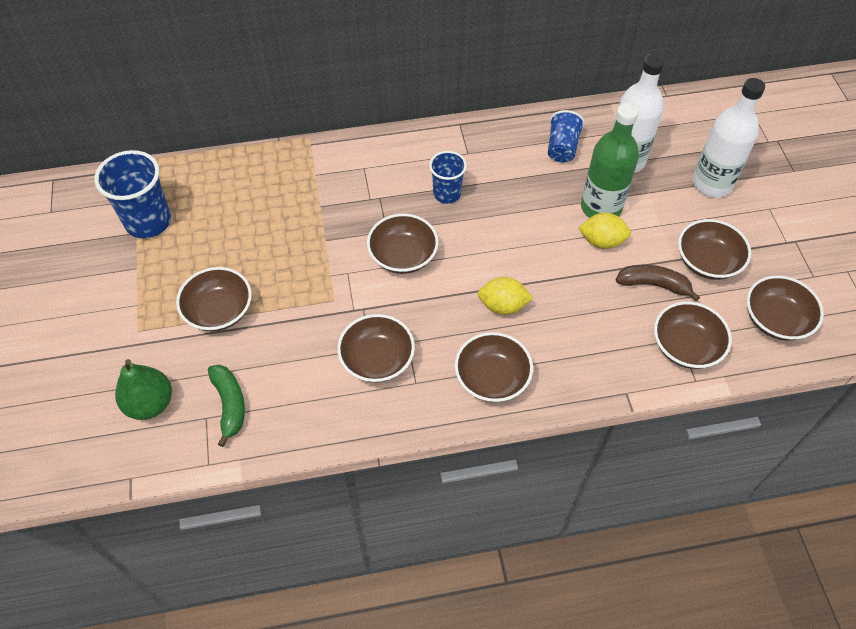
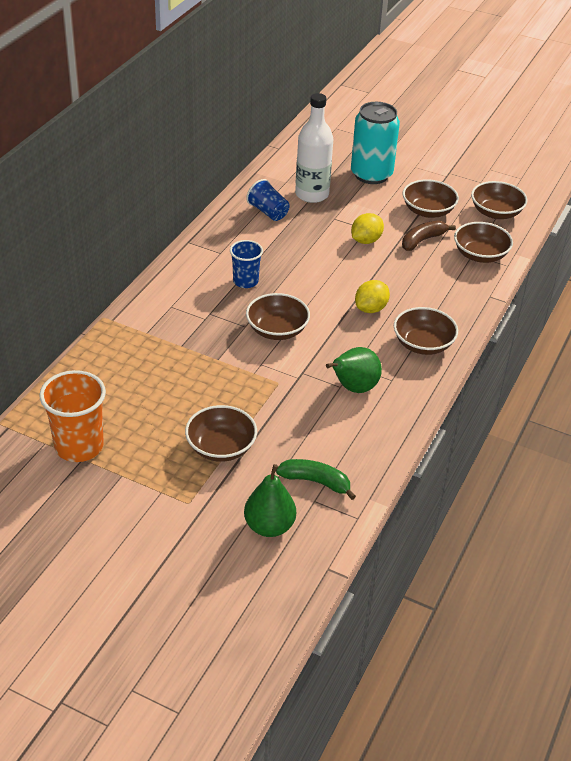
camera: 55 degrees left, 15 degrees down
blue cup [94,150,171,238] -> orange cup [40,370,106,462]
brown bowl [337,314,415,383] -> green pear [326,347,382,393]
green bottle [581,103,639,218] -> none
white bottle [692,78,765,197] -> turquoise can [351,102,400,184]

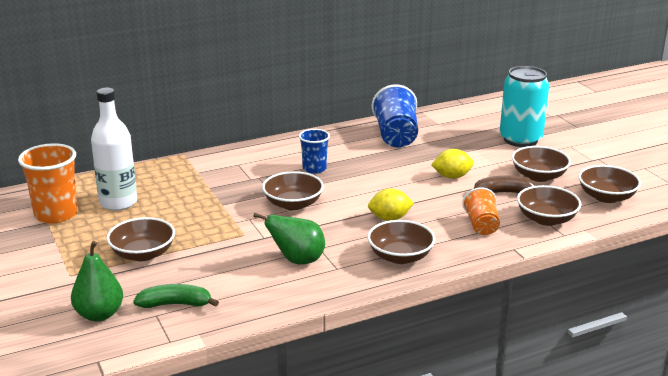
camera: 40 degrees right, 15 degrees down
blue cup [246,179,290,221] -> blue cup [372,85,418,147], size x1.62
green banana [276,459,356,500] -> green banana turned 60 degrees counterclockwise [133,284,219,308]
white bottle [295,93,333,203] -> white bottle moved to [91,88,137,211]
none -> orange cup [462,187,500,235]

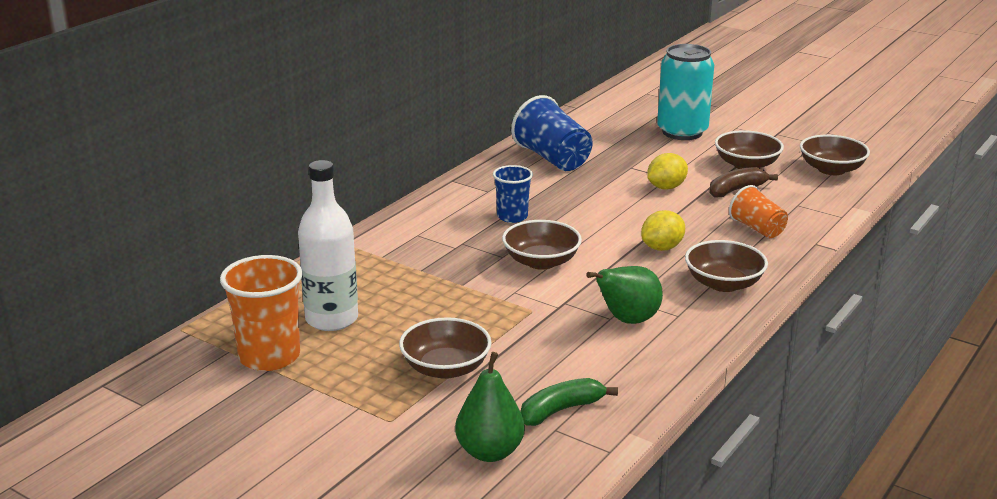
camera: 30 degrees left, 0 degrees up
brown bowl [517,185,582,226] -> none

